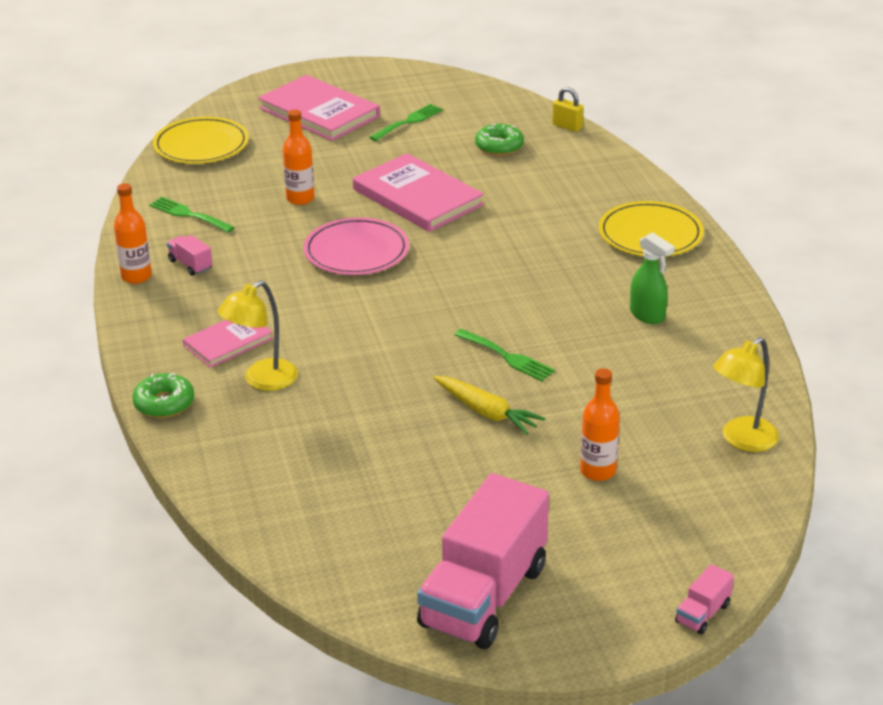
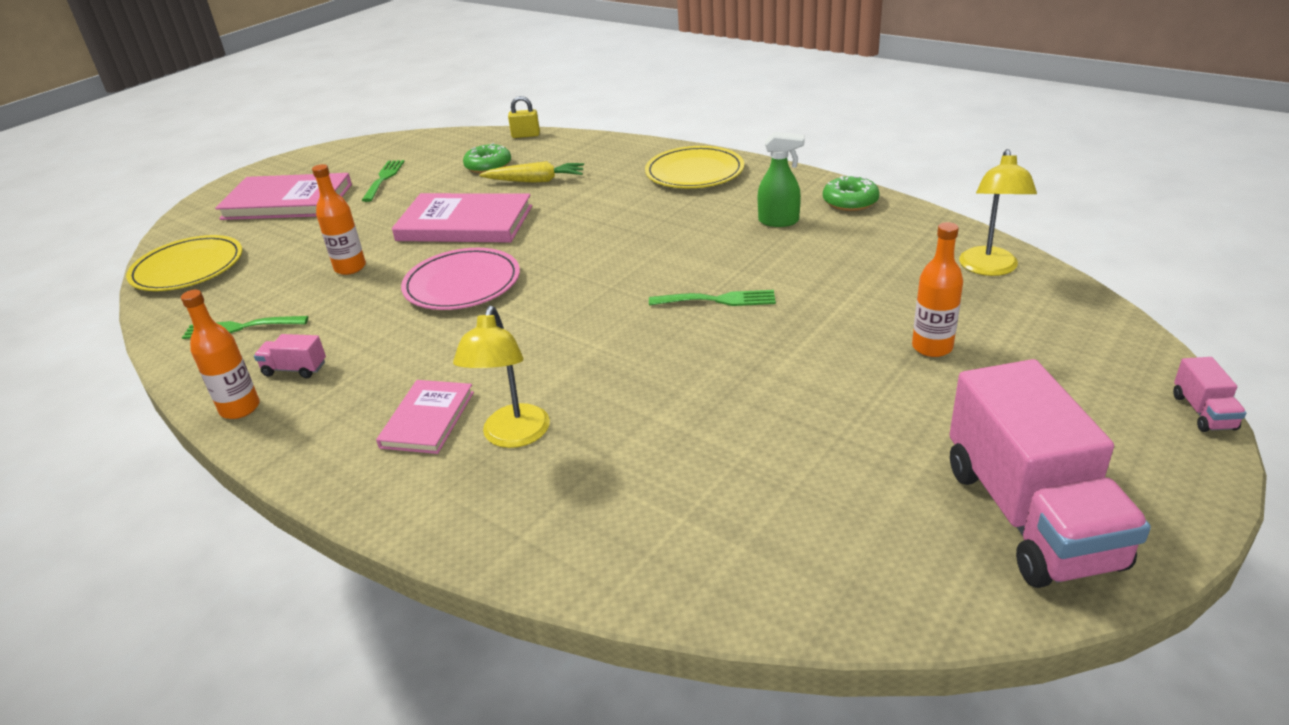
camera: 35 degrees left, 0 degrees up
green donut [132,373,194,418] -> green donut moved to [823,176,880,211]
yellow carrot [433,376,545,435] -> yellow carrot moved to [479,161,584,183]

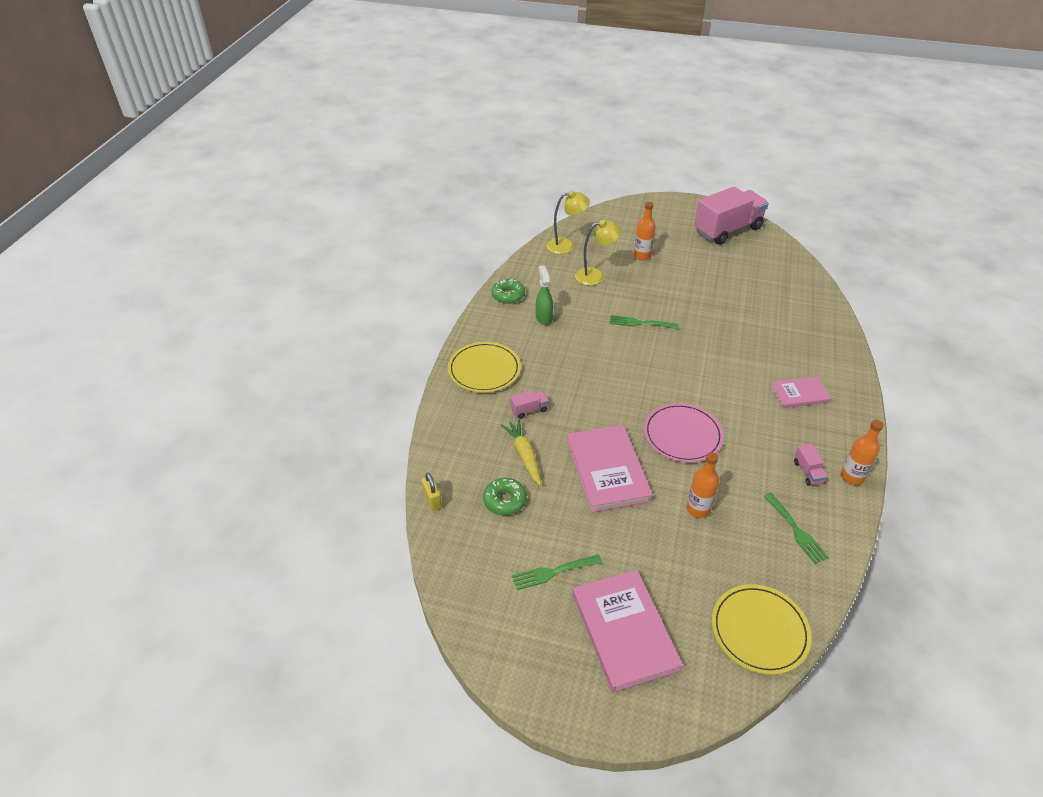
camera: 115 degrees left, 10 degrees up
yellow lamp [453,306,550,448] -> yellow lamp moved to [575,220,621,286]
green fork [649,290,776,306] -> green fork turned 60 degrees counterclockwise [609,315,679,329]
pink truck [1173,357,1246,432] -> pink truck moved to [510,390,549,419]

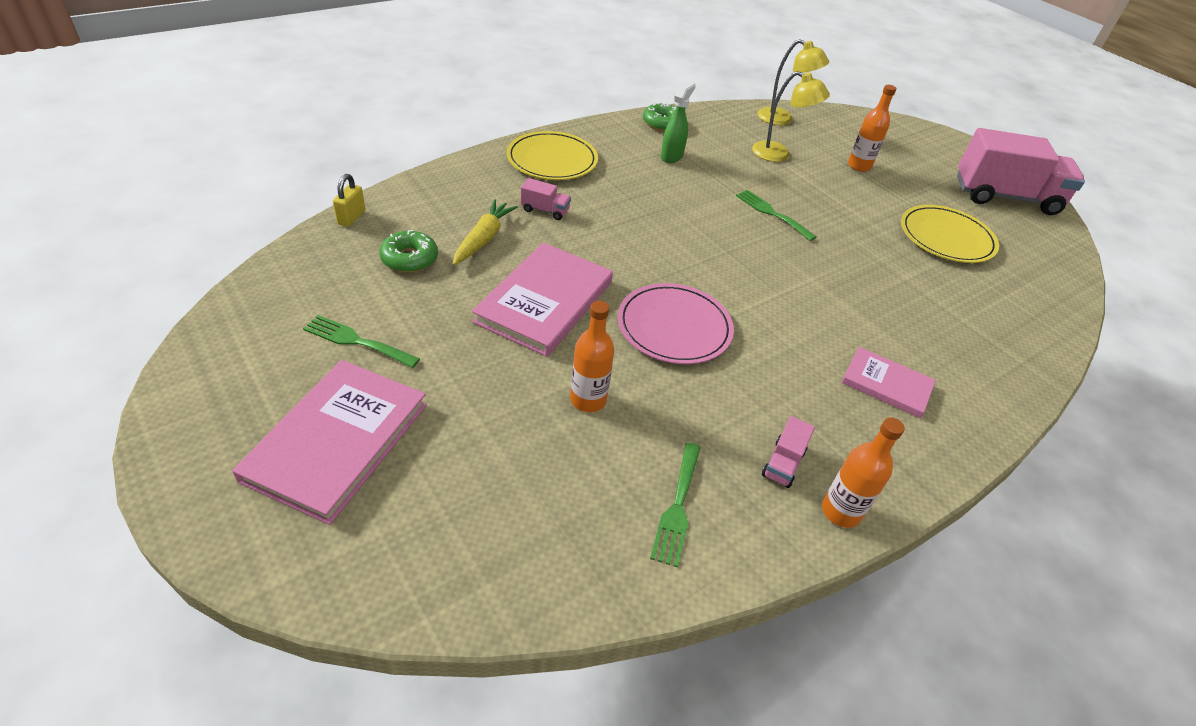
camera: 35 degrees right, 0 degrees up
yellow plate [712,584,812,675] -> yellow plate moved to [901,205,999,263]

